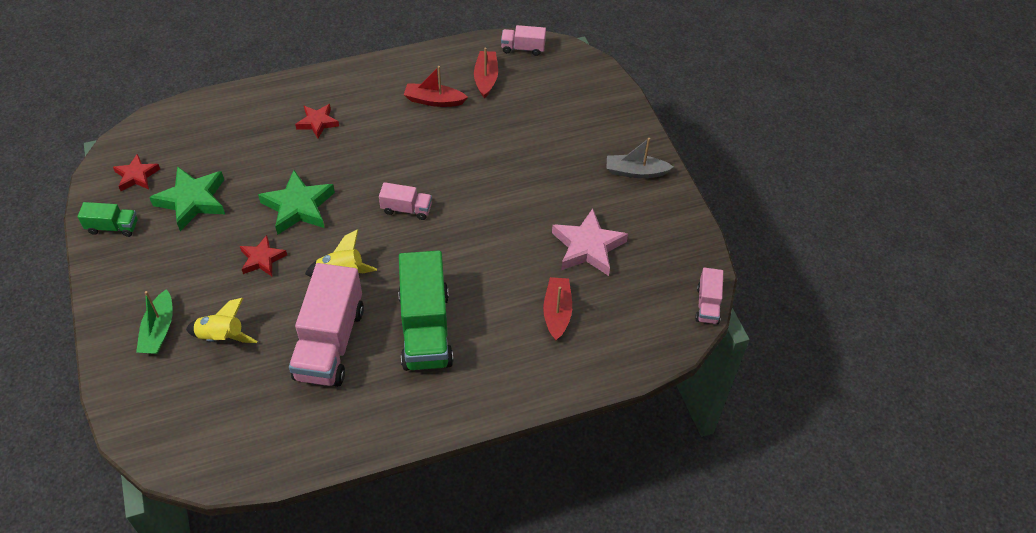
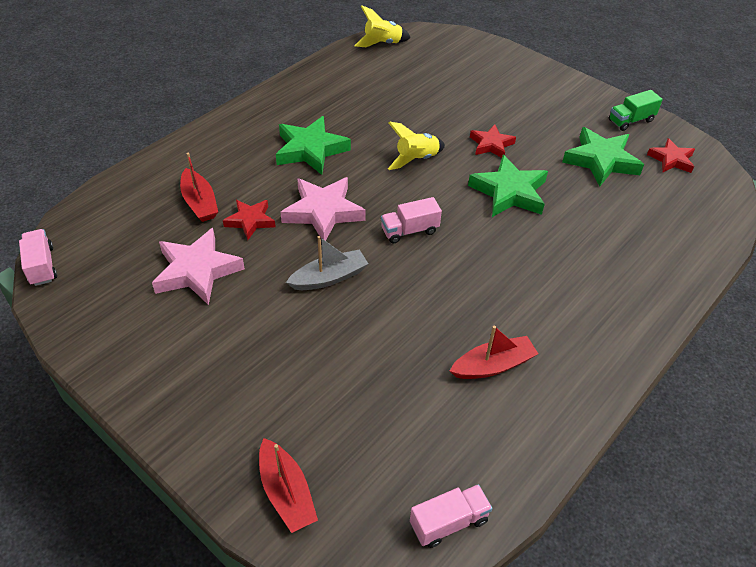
camera: 150 degrees right, 5 degrees down
green boat [136,289,173,354] -> none
yellow rocket [186,298,257,343] -> yellow rocket moved to [354,5,411,47]
pink truck [289,263,364,387] -> none
red star [295,104,339,138] -> red star moved to [223,200,276,240]
green truck [398,251,453,371] -> green star [276,116,351,175]
red boat [474,47,498,99] -> red boat moved to [259,438,318,533]
grey boat [606,138,674,178] -> grey boat moved to [286,236,368,290]
none -> pink star [281,177,366,241]

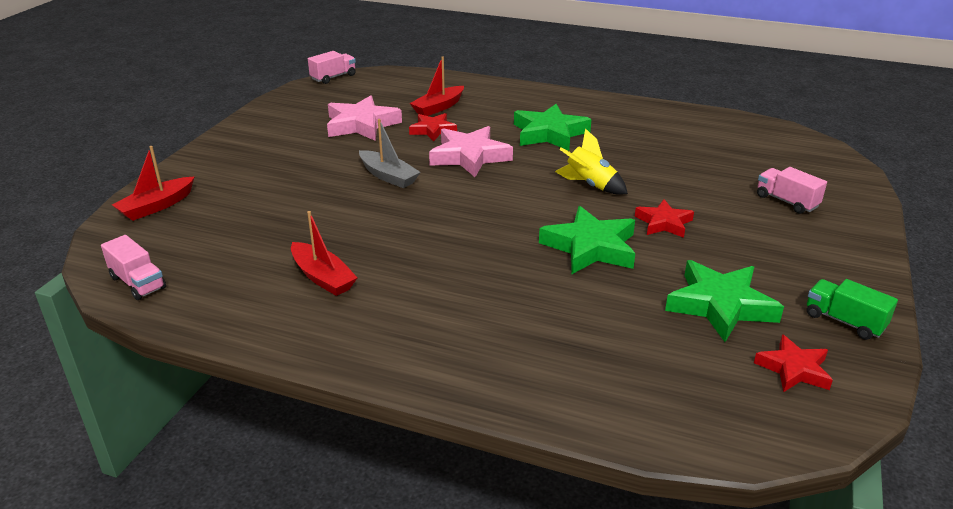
camera: 70 degrees right, 15 degrees down
yellow rocket [354,5,411,47] -> none
pink truck [381,197,442,243] -> pink truck moved to [757,167,827,214]

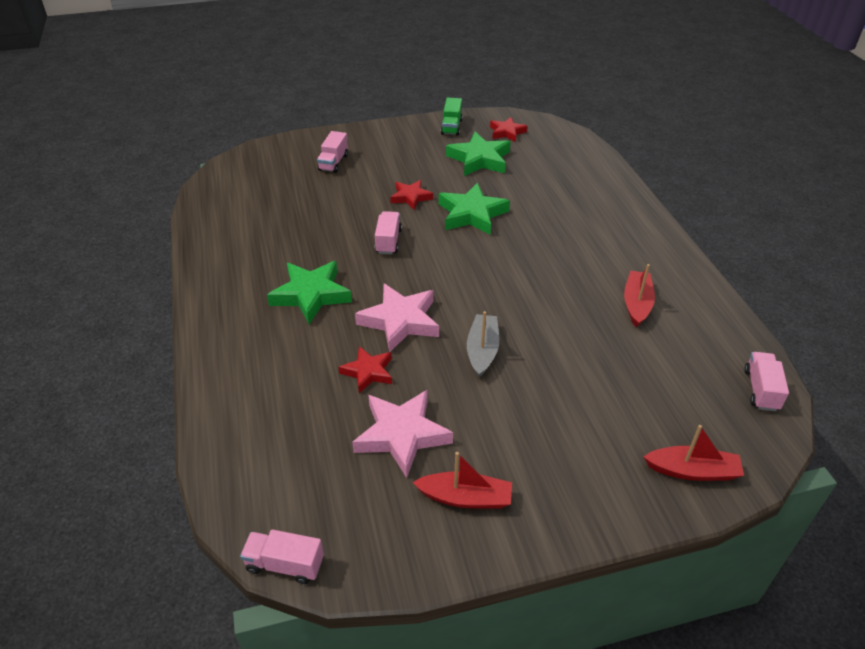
camera: 125 degrees left, 10 degrees up
red boat [410,56,464,116] -> red boat moved to [413,452,512,509]
yellow rocket [555,128,628,195] -> pink truck [375,211,402,254]

